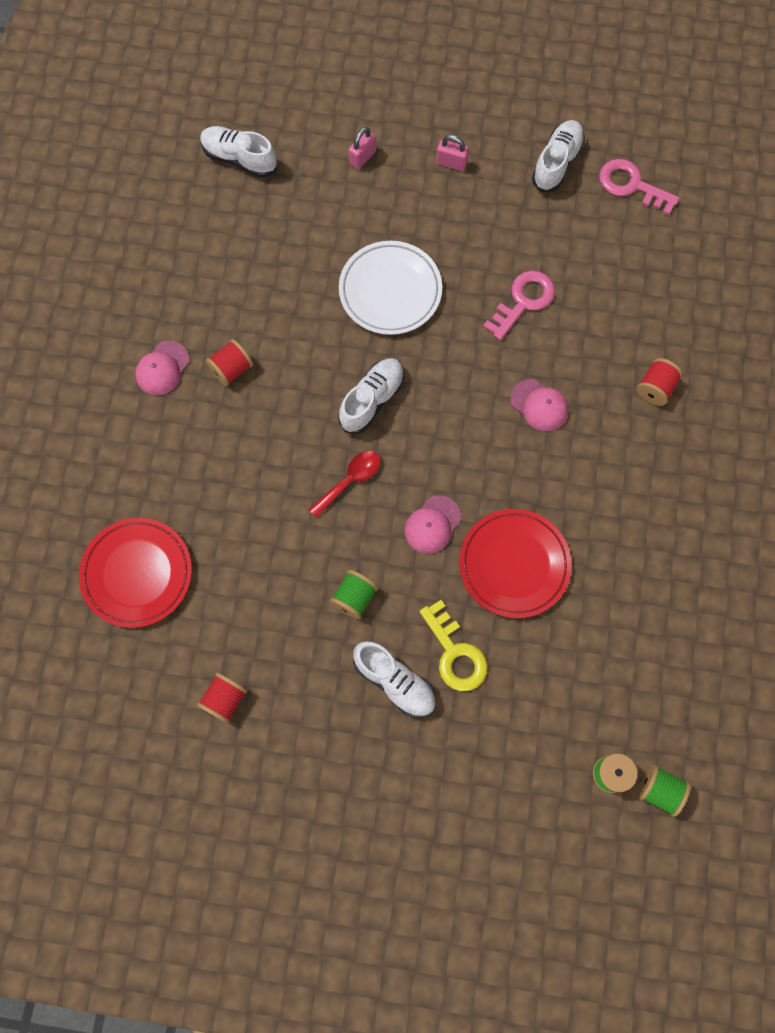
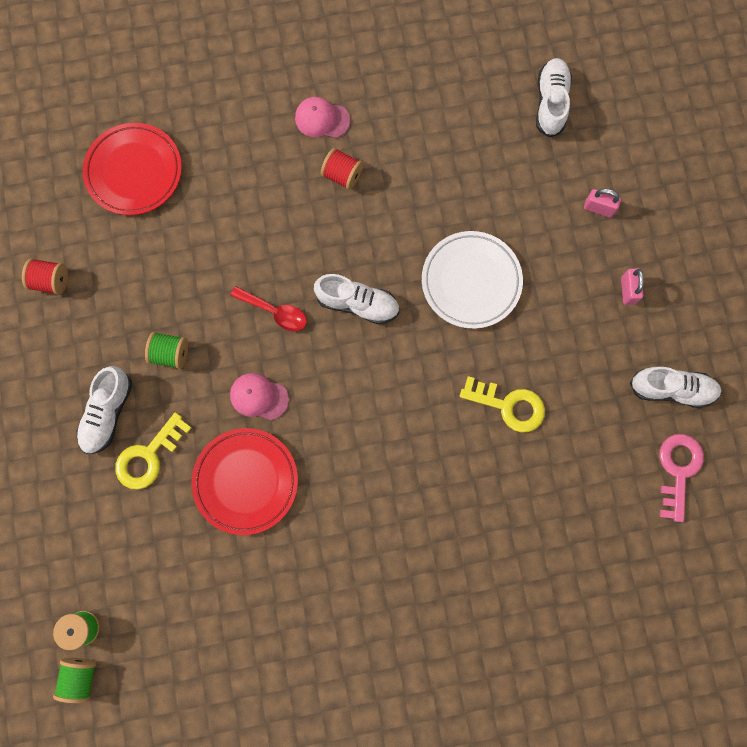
camera: 70 degrees right, 5 degrees up
pink key [483,271,555,340] -> yellow key [460,376,545,433]
pink cap [510,379,569,431] -> none
red spool [637,358,683,406] -> none

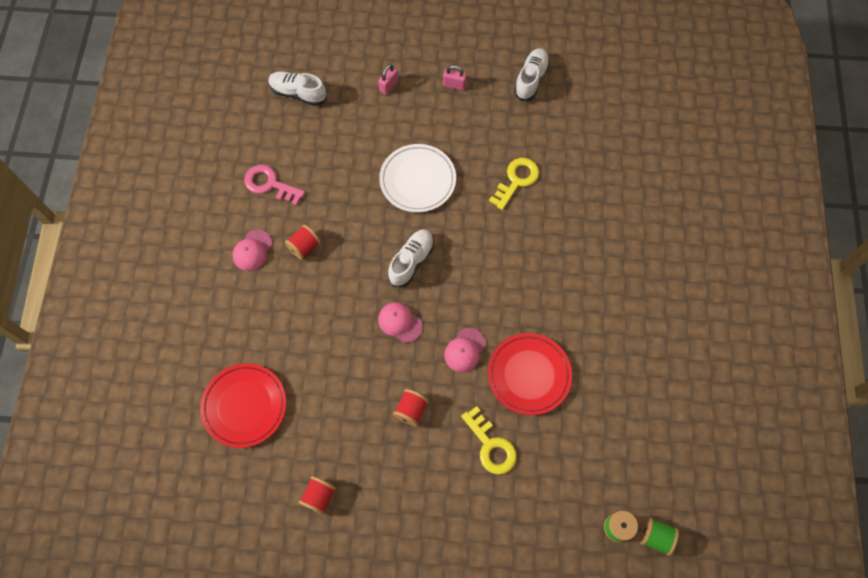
camera: 75 degrees left, 10 degrees down
white shoe [77,366,132,454] -> none
green spool [145,332,188,369] -> red spool [393,389,429,426]
red spoon [231,286,307,332] -> pink cap [378,302,423,343]
pink key [659,434,704,522] -> pink key moved to [244,165,305,206]

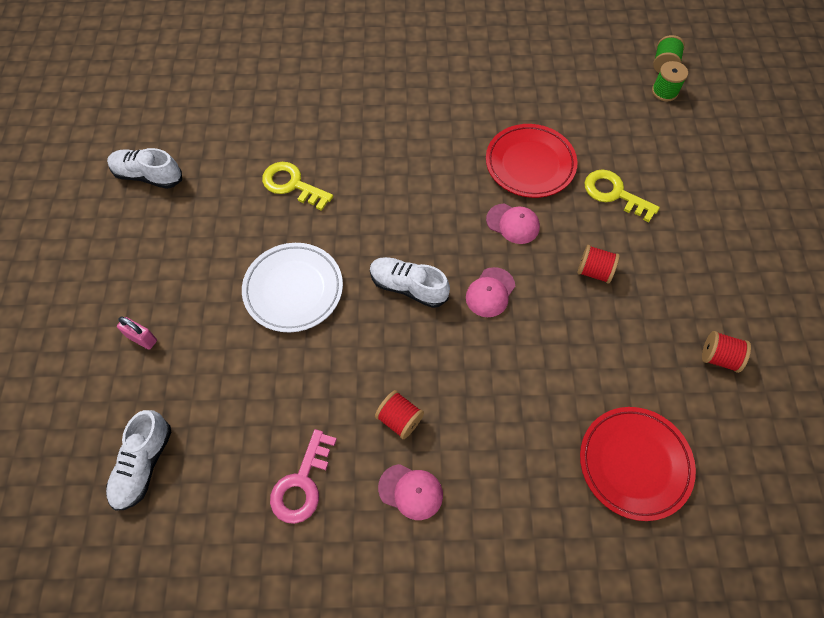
camera: 95 degrees left, 5 degrees down
pink padlock [443,65,467,90] -> none
yellow key [461,406,517,475] -> yellow key turned 105 degrees counterclockwise [584,169,660,222]

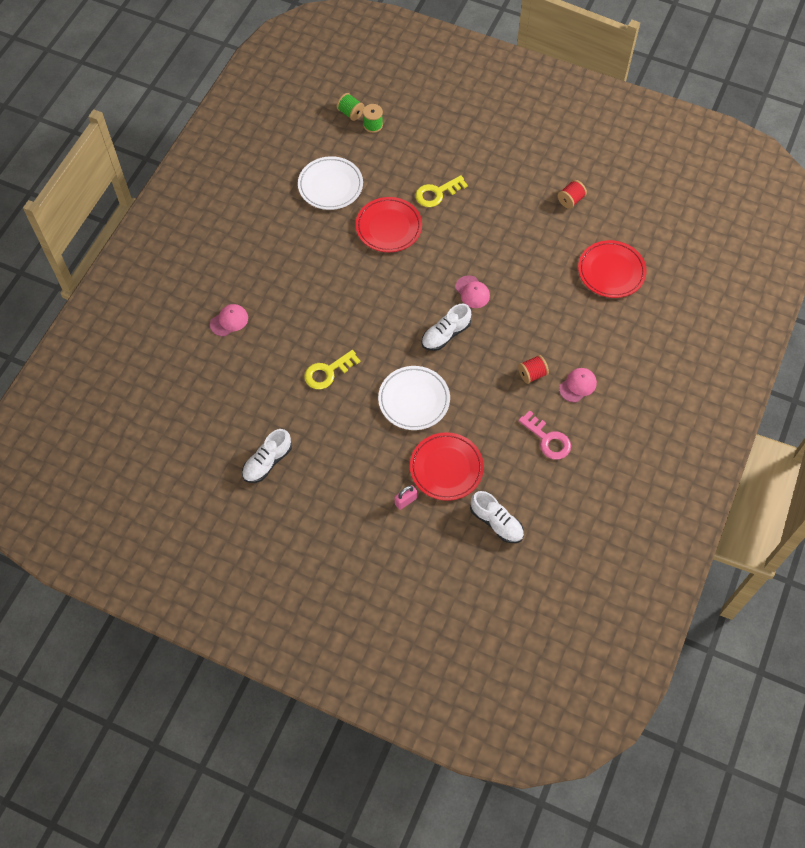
camera: 65 degrees left, 0 degrees up
pink cap [486,204,540,244] -> pink cap moved to [210,304,248,336]
red spool [577,245,620,284] -> none
none -> white plate [298,156,363,210]
none -> red plate [410,432,484,501]

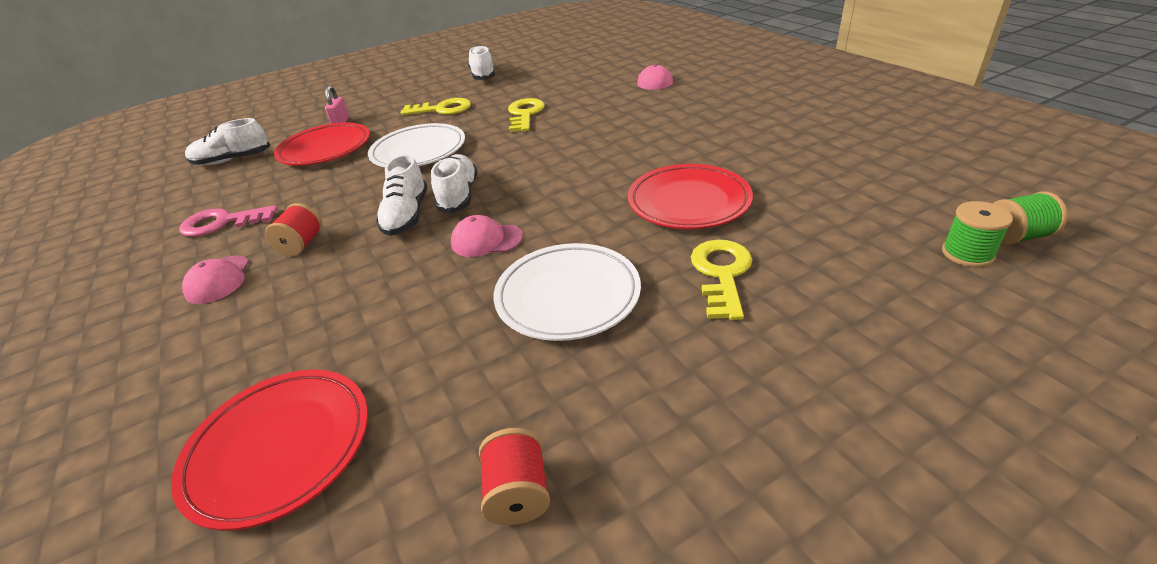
camera: 130 degrees right, 25 degrees down
white plate [298,156,363,210] -> white plate moved to [494,243,641,341]
none -> white shoe [376,154,428,236]
none -> yellow key [400,98,471,115]

